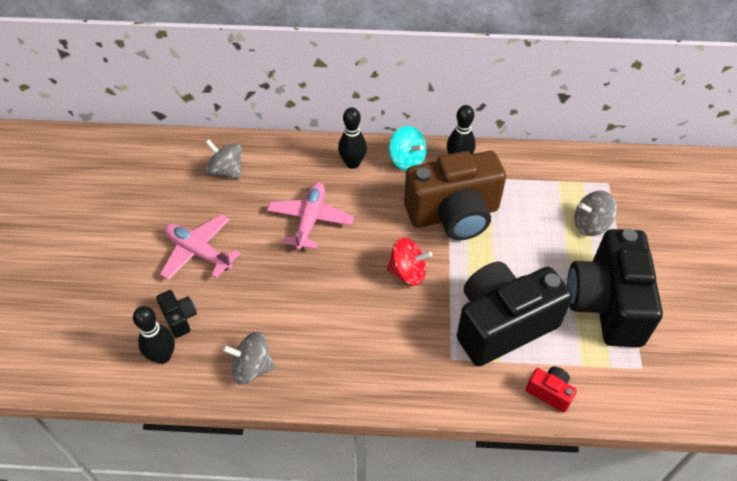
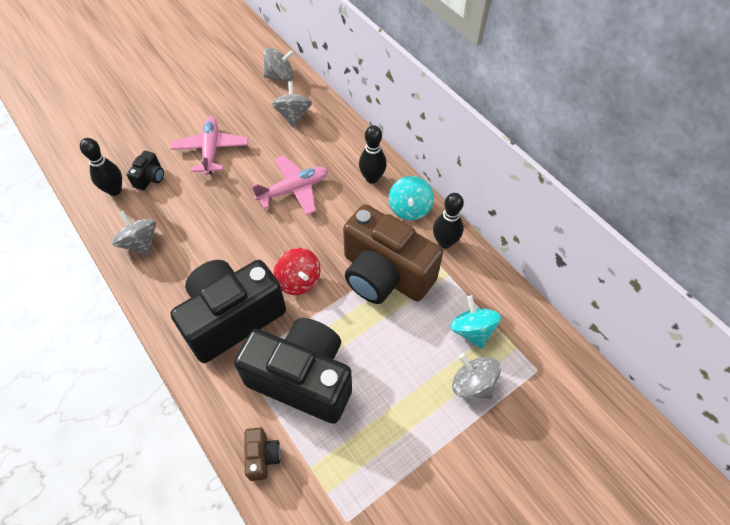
camera: 50 degrees right, 5 degrees up
red camera [526,366,577,412] -> brown camera [245,427,281,481]
black camera [567,229,663,347] -> black camera moved to [171,260,286,363]
none -> grey spinning top [263,47,294,81]
none -> turquoise spinning top [450,295,501,349]

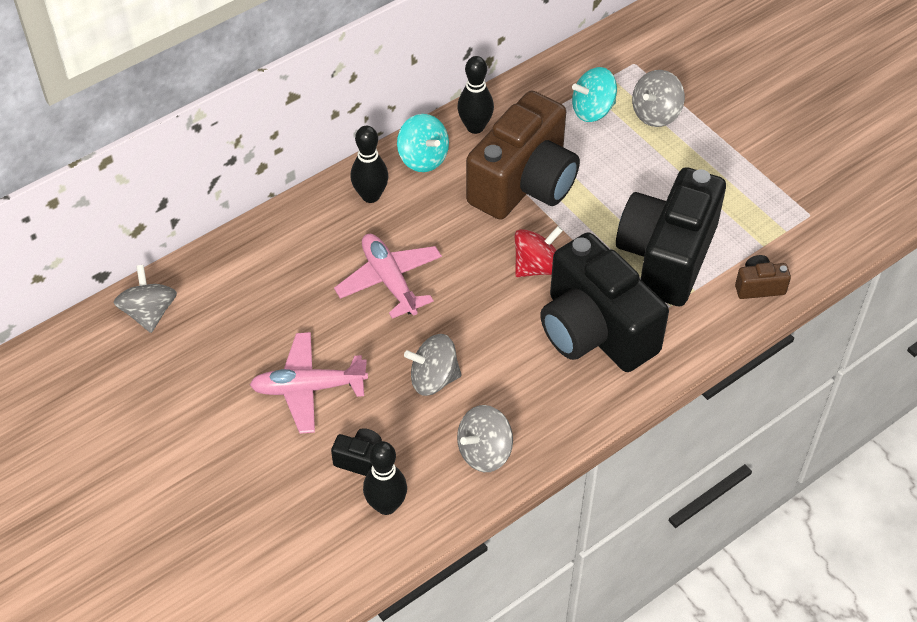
camera: 90 degrees left, 5 degrees down
grey spinning top [272,81,312,127] -> grey spinning top moved to [404,334,462,396]
turquoise spinning top [389,176,434,220] -> turquoise spinning top turned 45 degrees clockwise [397,114,449,172]

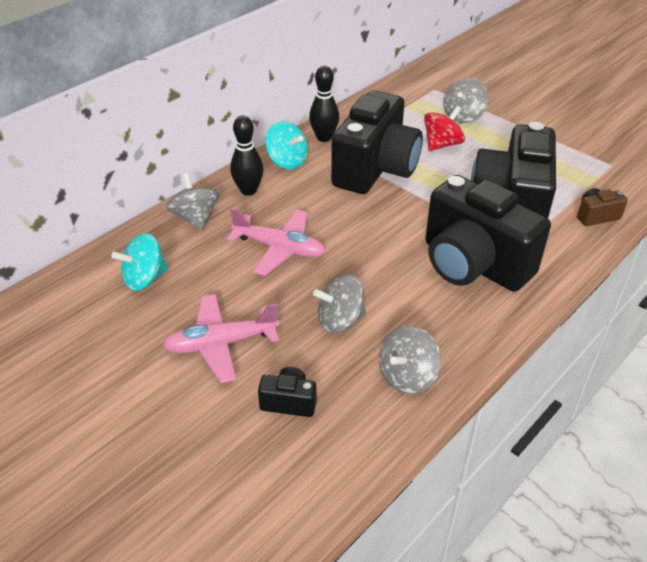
camera: 10 degrees left, 10 degrees down
grey spinning top [113,265,177,333] -> grey spinning top moved to [166,173,219,230]
pink plane [334,234,442,319] -> pink plane turned 150 degrees clockwise [227,208,325,276]
black bowling pin [363,441,407,515] -> none
brown camera [466,91,580,220] -> black camera [331,90,423,194]
red spinning top [515,226,563,277] -> red spinning top moved to [424,106,465,151]
turquoise spinning top [572,67,617,122] -> turquoise spinning top moved to [111,233,168,291]

